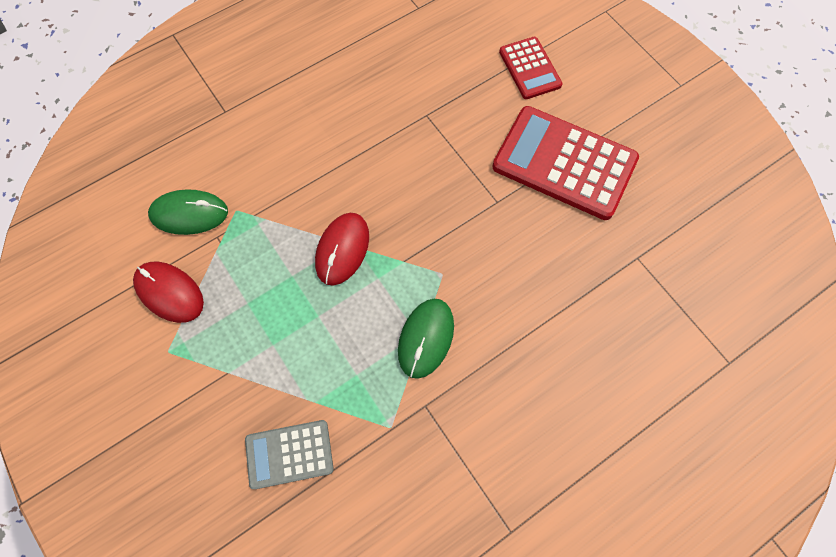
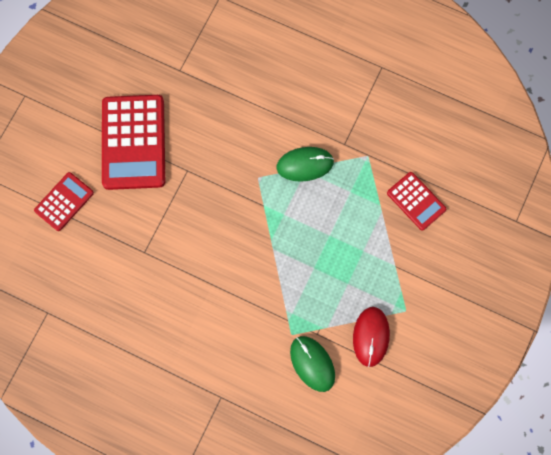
camera: 120 degrees left, 5 degrees up
grey calculator [245,420,334,489] -> red calculator [387,172,446,231]
red mouse [315,213,369,286] -> none

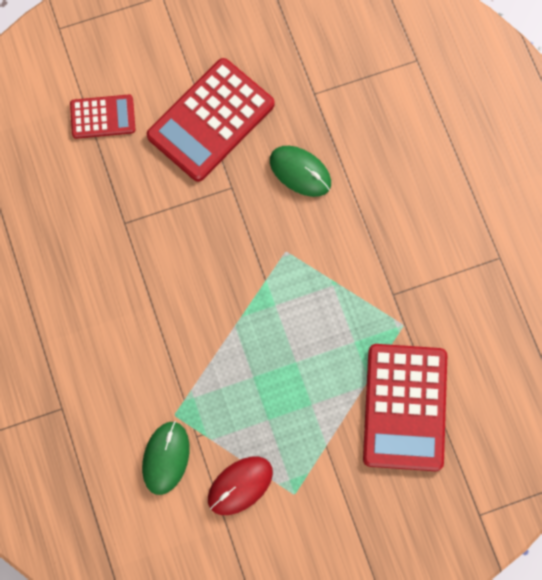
camera: 45 degrees right, 0 degrees up
green mouse [276,147,334,182] -> green mouse moved to [270,146,331,197]
red calculator [387,172,446,231] -> red calculator [363,344,447,471], size x1.83

